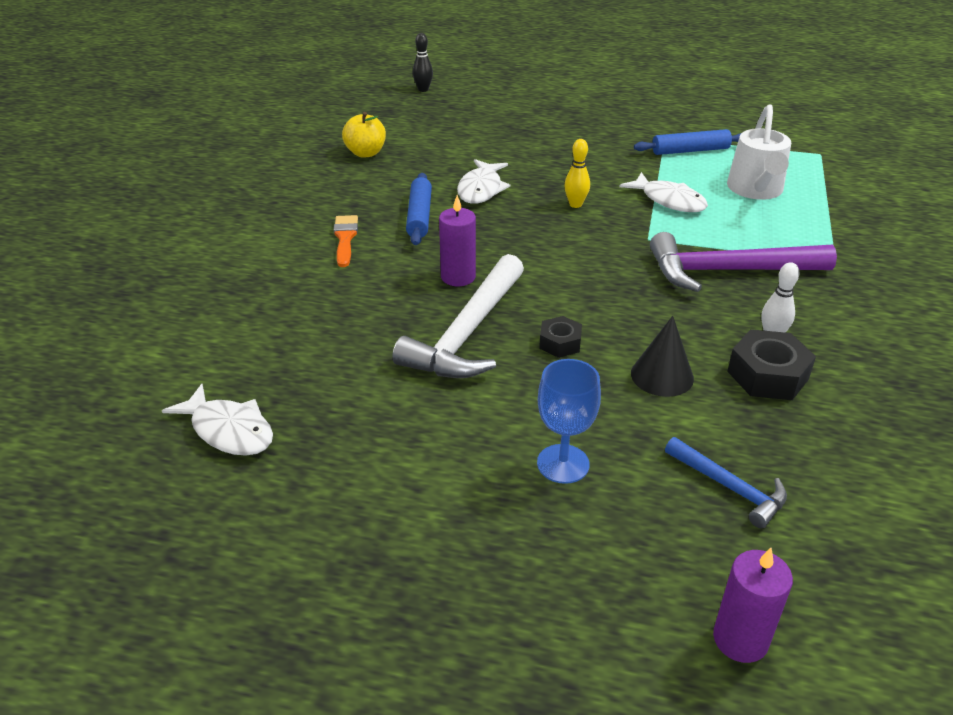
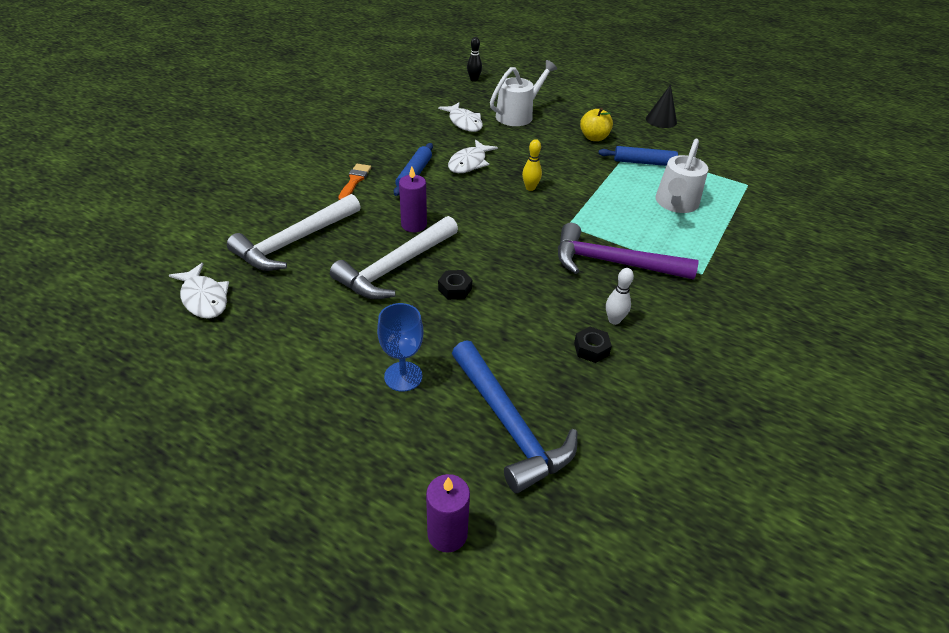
camera: 15 degrees right, 5 degrees up
yellow apple [342,112,386,158] -> yellow apple moved to [580,108,613,141]
white fish [619,172,708,212] -> white fish moved to [438,102,483,132]
black cone [631,316,694,397] -> black cone moved to [646,84,677,128]
blue hammer [665,437,787,528] -> blue hammer [452,340,577,494], size x1.84
black nut [727,329,816,400] -> black nut [574,327,612,363], size x0.61
none -> white hammer [227,194,361,271]
none -> white watering can [490,60,557,126]

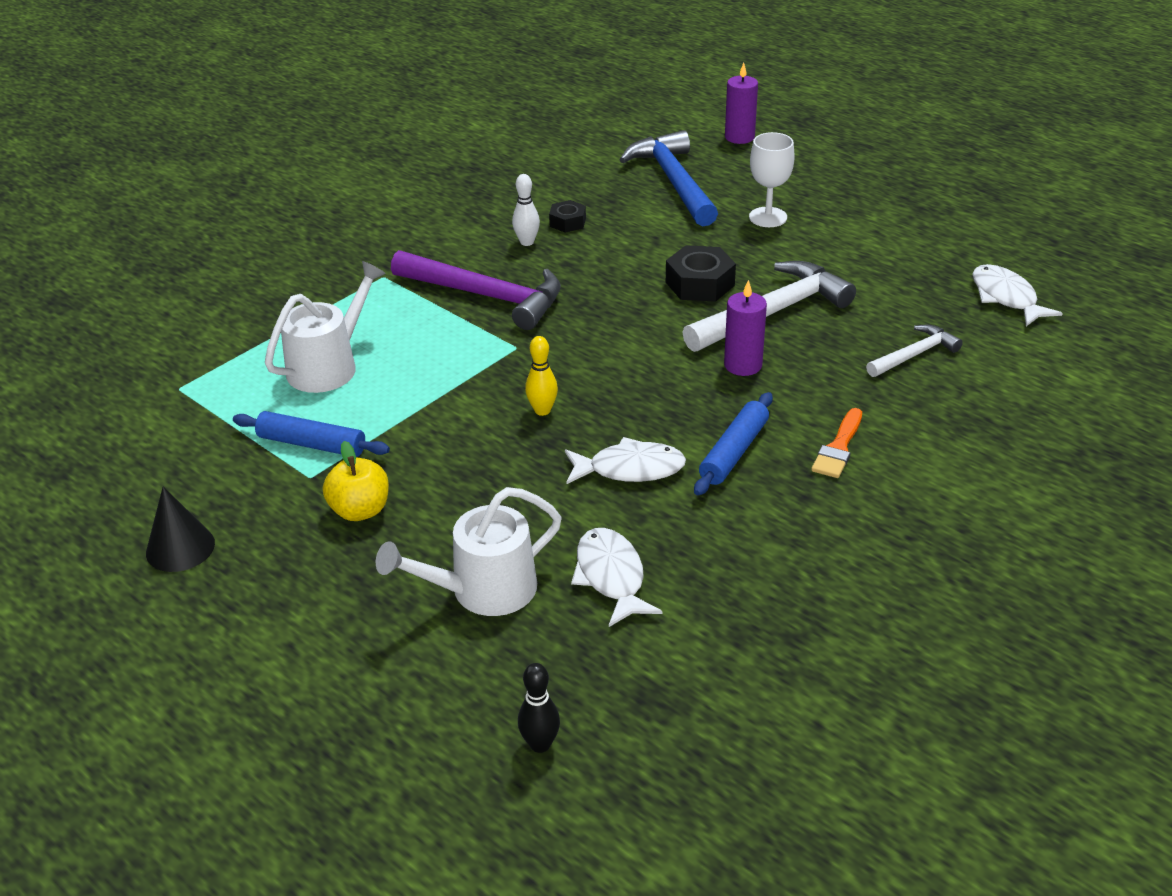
camera: 165 degrees left, 5 degrees down
white hammer [227,194,361,271] -> white hammer [866,325,963,377], size x0.54
blue goblet [377,303,423,392] -> white goblet [749,132,795,227]
black nut [438,270,472,300] -> black nut [666,245,736,302], size x1.65
white fish [448,140,498,173] -> white fish turned 45 degrees clockwise [565,437,686,484]

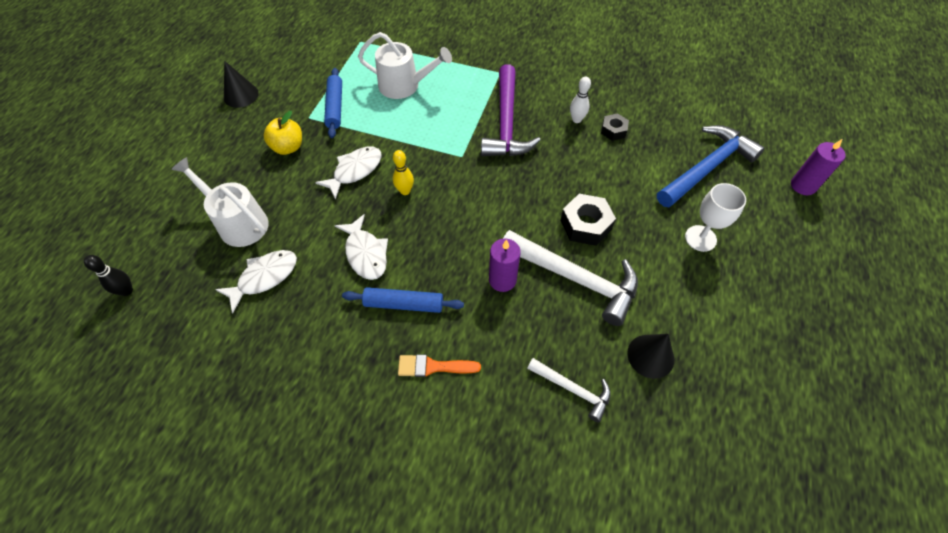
camera: 65 degrees right, 20 degrees up
white fish [972,264,1063,326] -> white fish moved to [315,146,382,200]
none -> black cone [627,334,674,379]

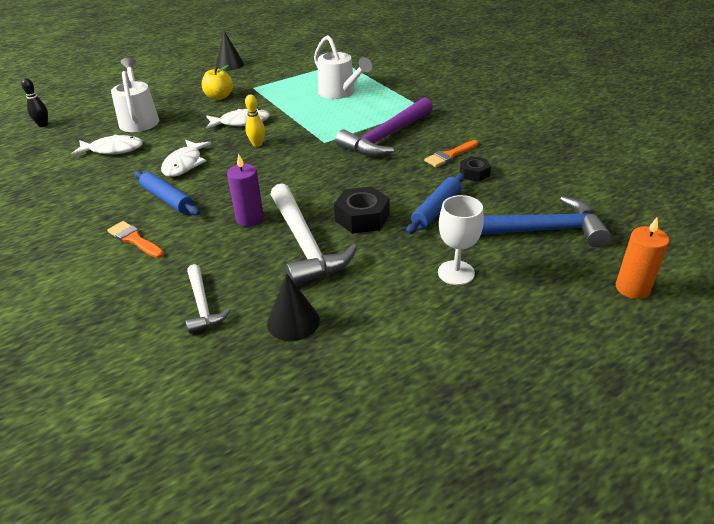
camera: 40 degrees right, 20 degrees down
blue rolling pin [324,68,342,138] -> blue rolling pin moved to [406,173,465,234]
white bowling pin [570,76,591,123] -> orange brush [424,140,478,167]
purple candle [791,139,846,195] -> orange candle [616,218,669,299]

